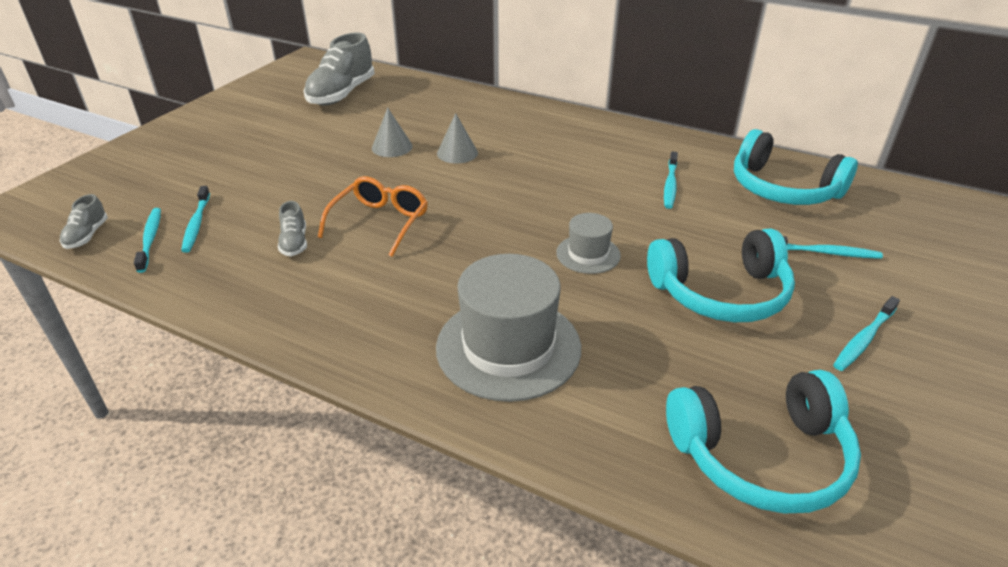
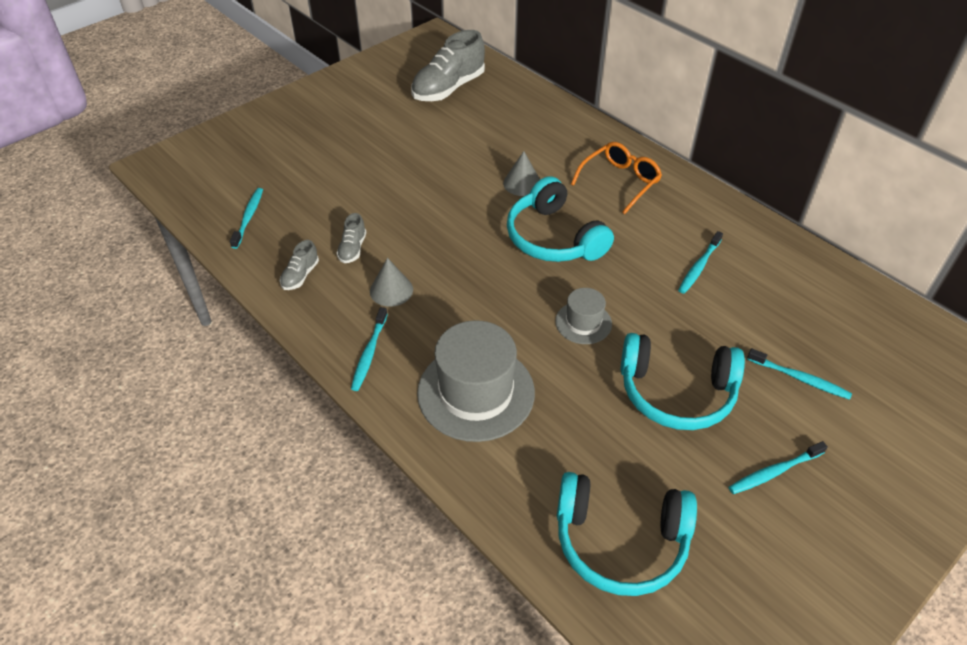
camera: 20 degrees right, 10 degrees up
grey shoe [60,194,108,249] -> grey shoe moved to [280,240,319,290]
turquoise toothbrush [181,186,210,253] -> turquoise toothbrush moved to [351,307,388,391]
orange glasses [318,176,428,257] -> orange glasses moved to [571,142,662,215]
grey cone [372,108,413,157] -> grey cone moved to [370,258,413,307]
turquoise headphones [734,129,858,205] -> turquoise headphones moved to [507,176,614,262]

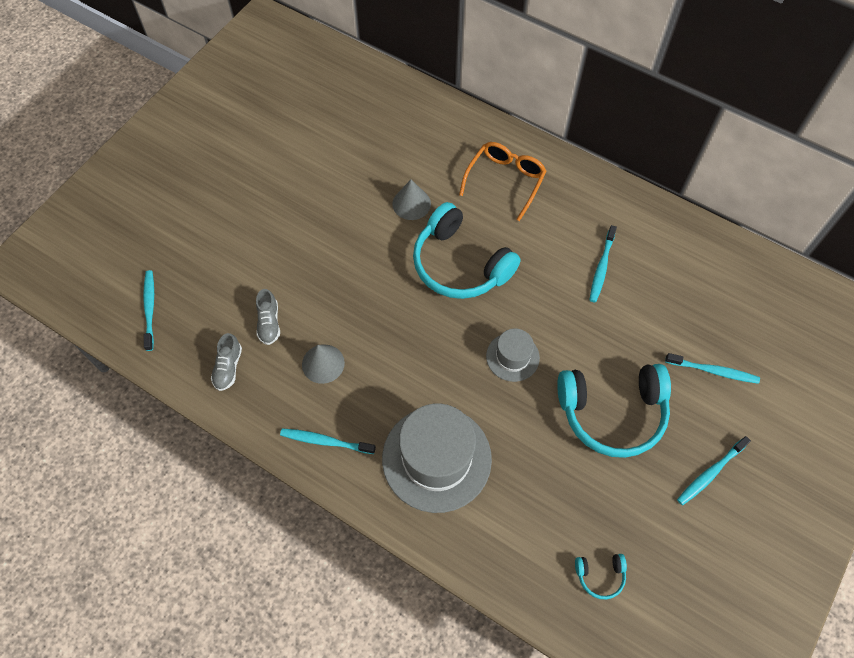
camera: 15 degrees left, 15 degrees up
turquoise toothbrush [351,307,388,391] -> turquoise toothbrush turned 105 degrees clockwise [280,428,376,454]
grey shoe [411,30,485,101] -> none
turquoise headphones [557,472,697,596] -> turquoise headphones [575,554,627,599], size x0.42

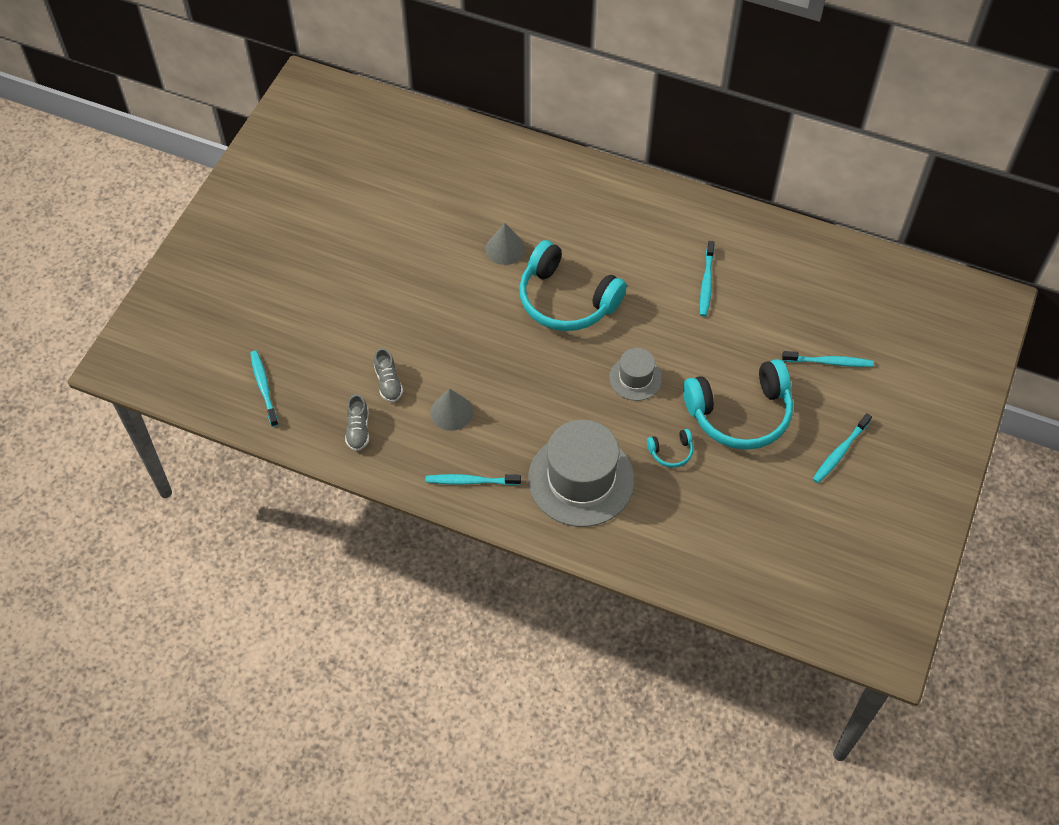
camera: 10 degrees left, 5 degrees down
orange glasses [459,142,547,221] -> none
turquoise headphones [575,554,627,599] -> turquoise headphones moved to [647,429,693,468]

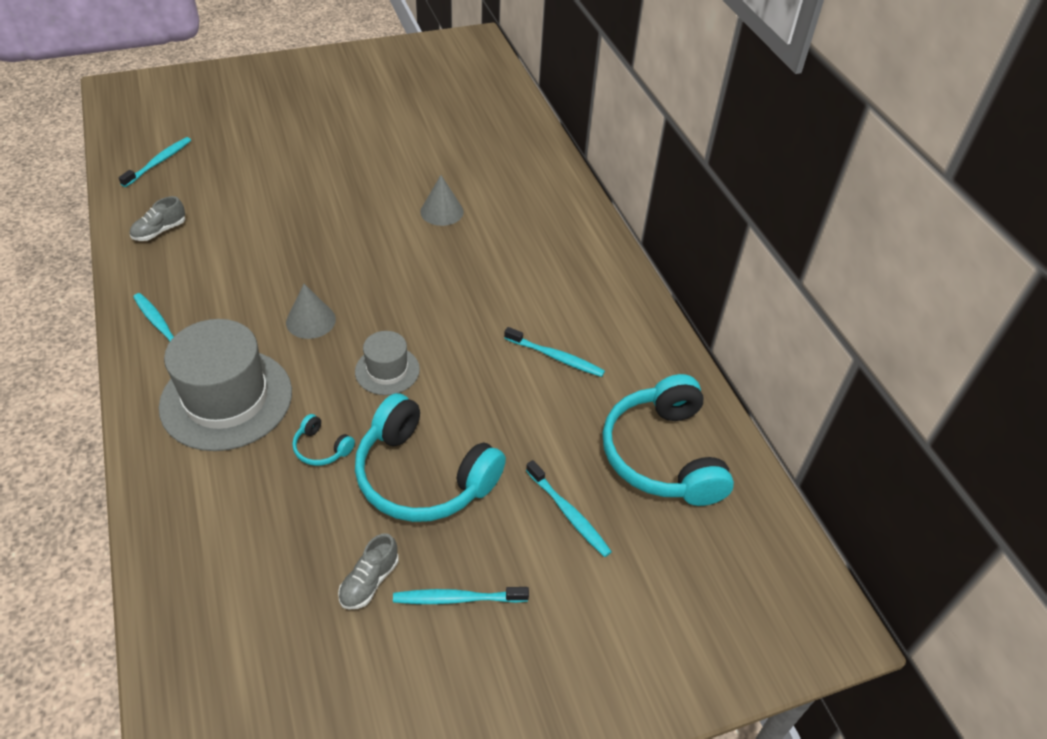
camera: 45 degrees right, 10 degrees down
grey shoe [374,348,403,402] -> grey shoe moved to [338,533,399,610]
grey cone [430,388,473,431] -> grey cone moved to [286,284,336,339]
turquoise headphones [519,240,627,331] -> turquoise headphones moved to [603,374,734,506]
turquoise toothbrush [700,241,715,317] -> turquoise toothbrush turned 120 degrees counterclockwise [504,327,605,377]

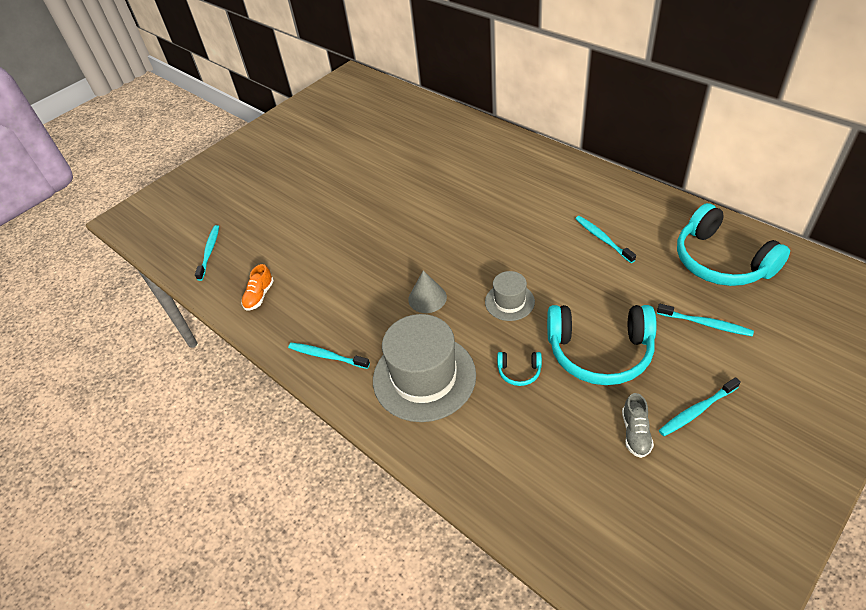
camera: 20 degrees left, 0 degrees up
grey shoe [130,196,185,241] -> orange shoe [241,264,274,311]
grey cone [420,175,464,226] -> none
turquoise toothbrush [504,327,605,377] -> turquoise toothbrush turned 120 degrees counterclockwise [575,216,636,263]

